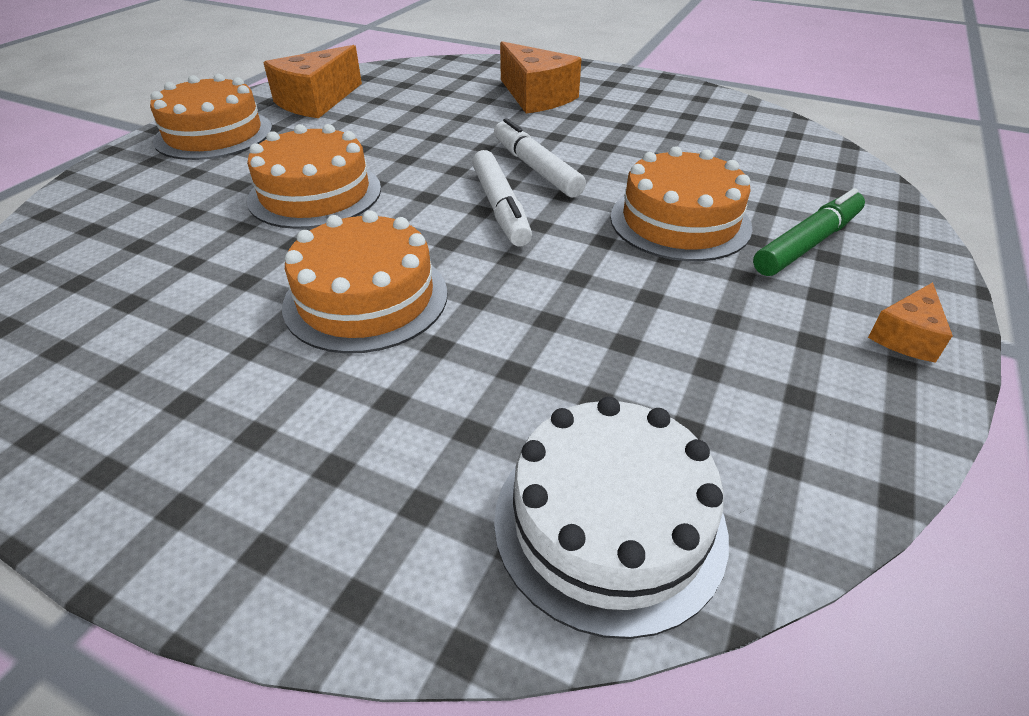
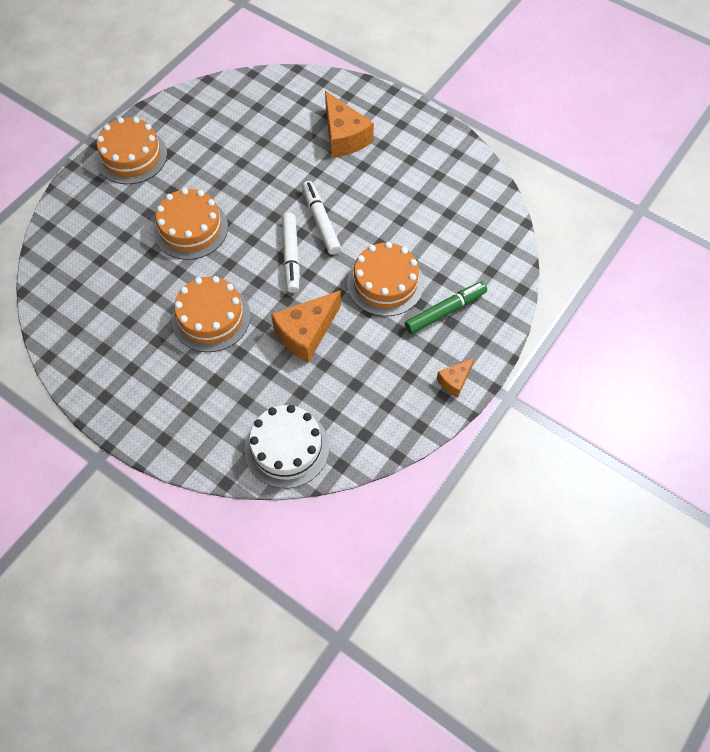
camera: 10 degrees right, 20 degrees up
orange cheese [263,45,362,118] -> orange cheese moved to [271,290,341,363]

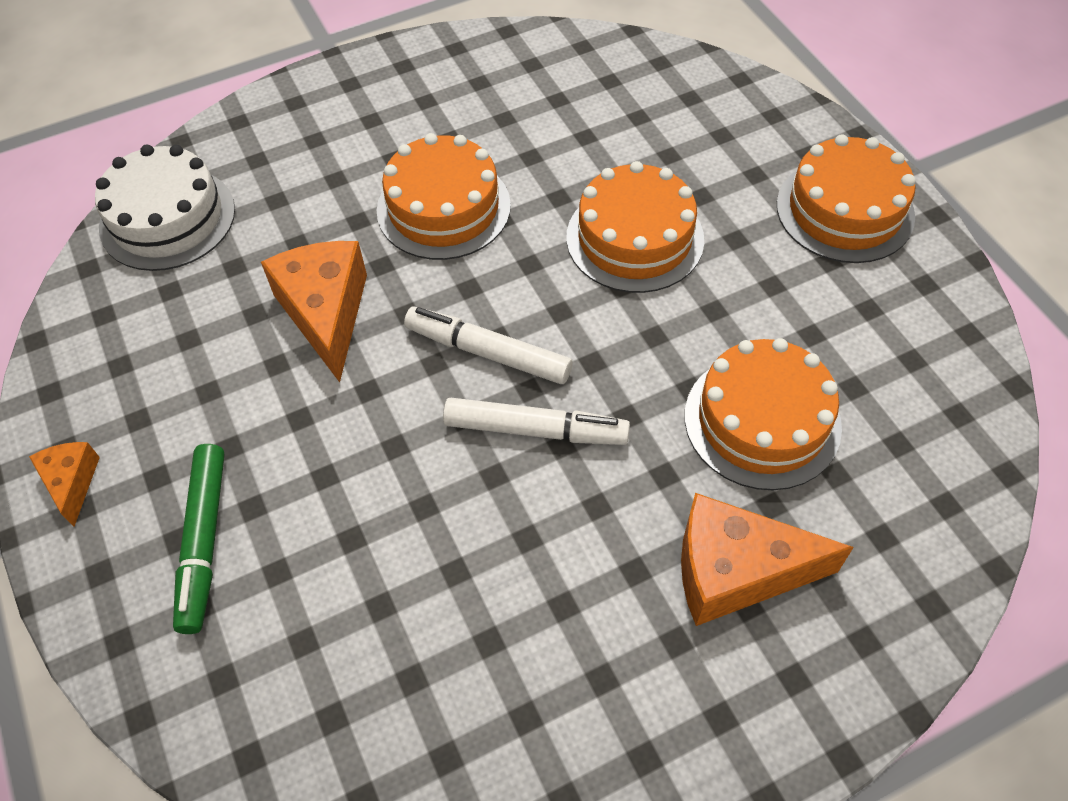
camera: 120 degrees right, 5 degrees down
orange cake [347,242,424,316] -> orange cake moved to [685,338,842,490]

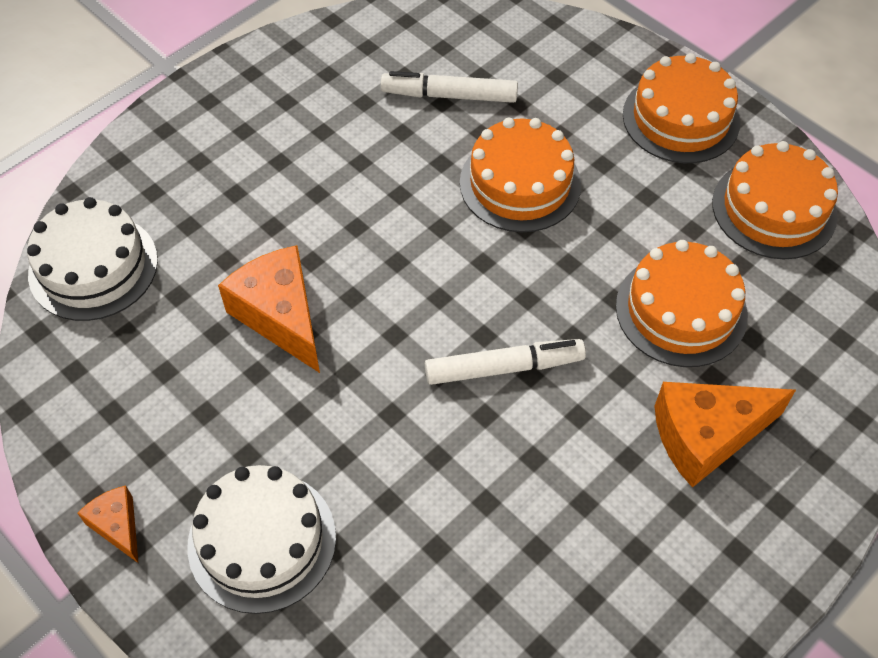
camera: 20 degrees left, 0 degrees up
green marker [173,444,225,634] -> white cake [188,465,336,614]
orange cake [377,133,511,260] -> orange cake moved to [712,141,838,259]
white marker [404,306,573,384] -> white marker moved to [380,71,518,103]

